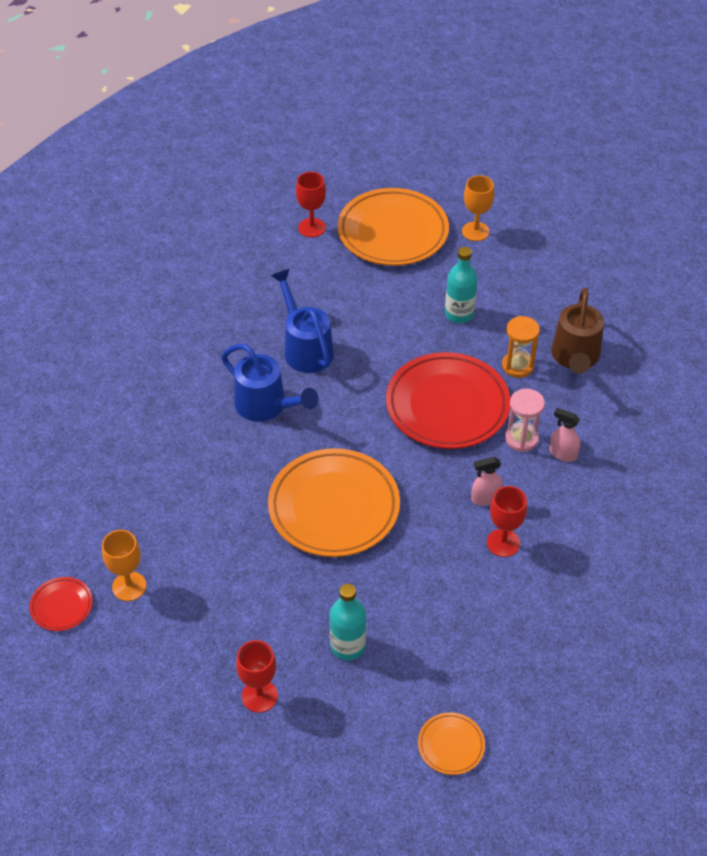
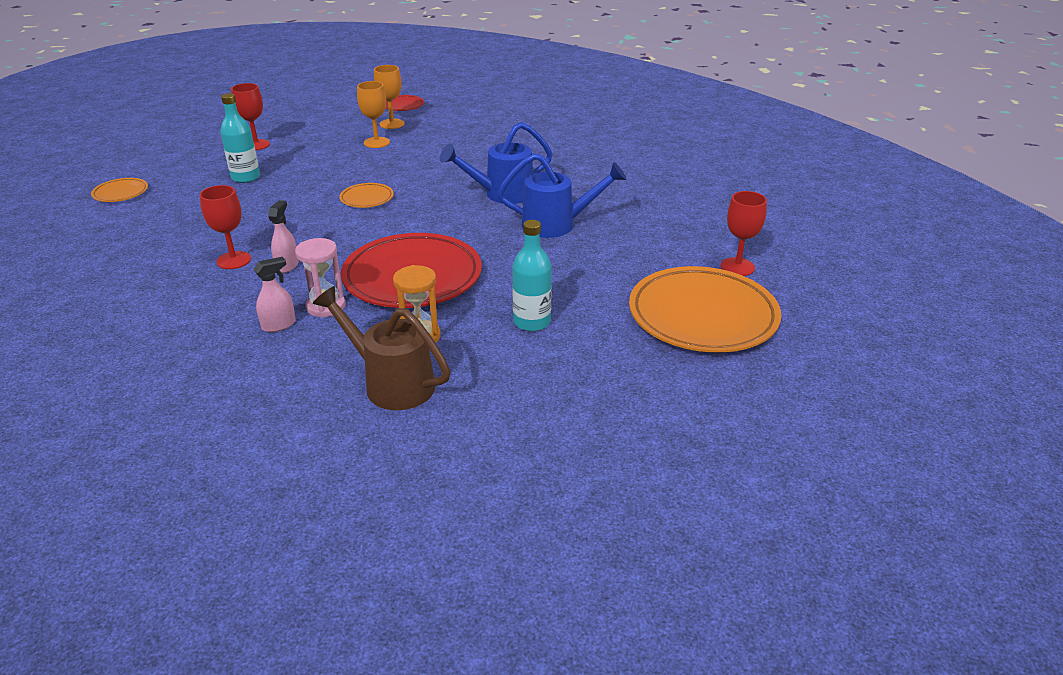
camera: 115 degrees right, 15 degrees down
orange plate [268,448,400,557] -> orange plate [339,183,394,208], size x0.45
orange goblet [462,175,494,241] -> orange goblet moved to [357,81,390,148]

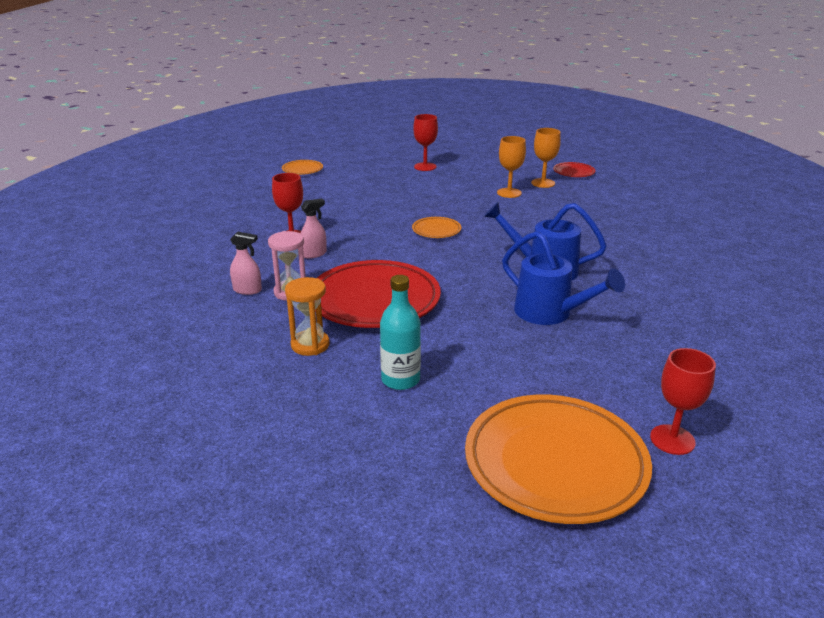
camera: 45 degrees right, 5 degrees down
turquoise bottle [220,93,260,183] -> none
brown watering can [313,286,450,410] -> none

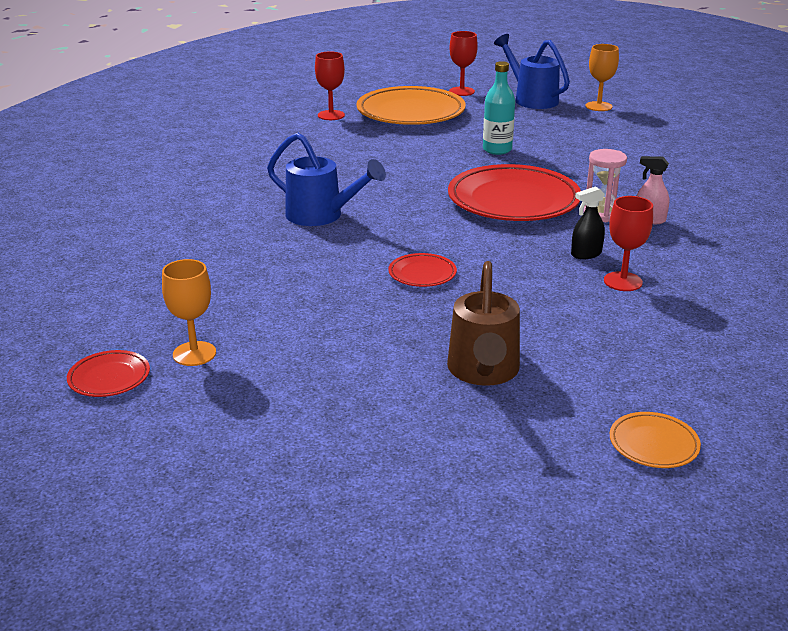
camera: 170 degrees left, 0 degrees up
orange hourglass [285,277,330,356] -> none
pink spray bottle [300,199,327,259] -> black spray bottle [571,186,605,259]
orange plate [412,217,461,238] -> red plate [388,253,457,287]
red goblet [413,114,438,171] -> red goblet moved to [449,31,478,96]
orange goblet [497,136,526,198] -> orange goblet moved to [586,44,619,111]
blue watering can [502,231,625,325] -> blue watering can moved to [494,34,570,109]
none -> brown watering can [447,261,520,386]

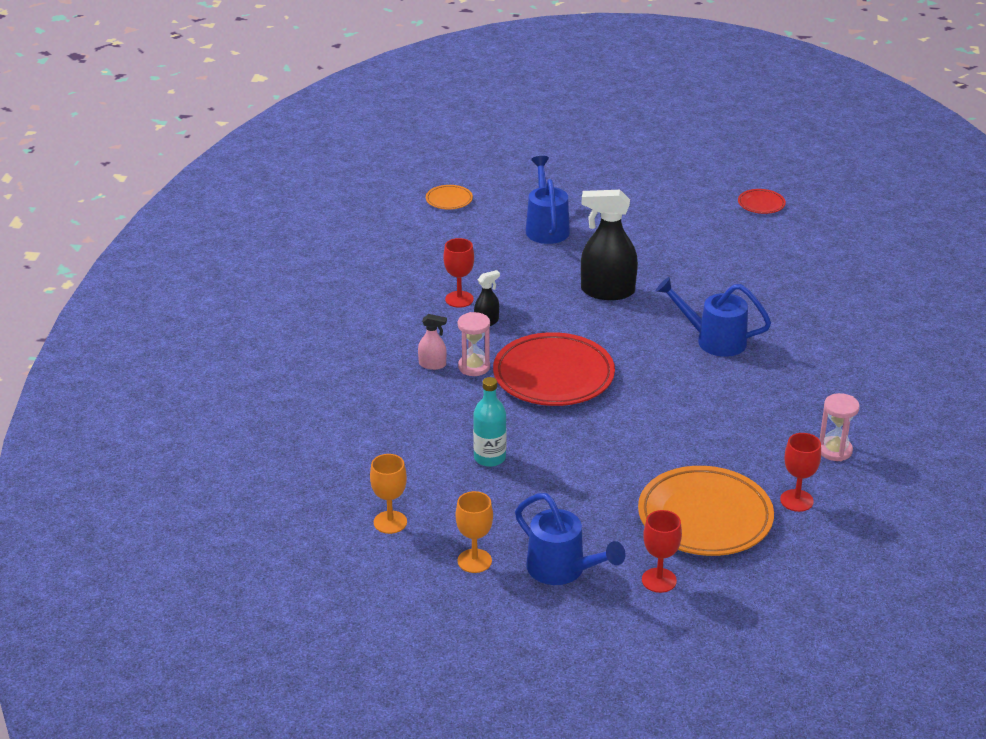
camera: 170 degrees right, 5 degrees up
orange goblet [162,259,216,366] -> orange goblet moved to [370,454,407,534]
red plate [388,253,457,287] -> black spray bottle [581,190,638,300]
brown watering can [447,261,520,386] -> blue watering can [526,156,570,244]
turquoise bottle [483,61,515,155] -> turquoise bottle moved to [473,377,507,467]
none -> pink hourglass [819,393,859,461]

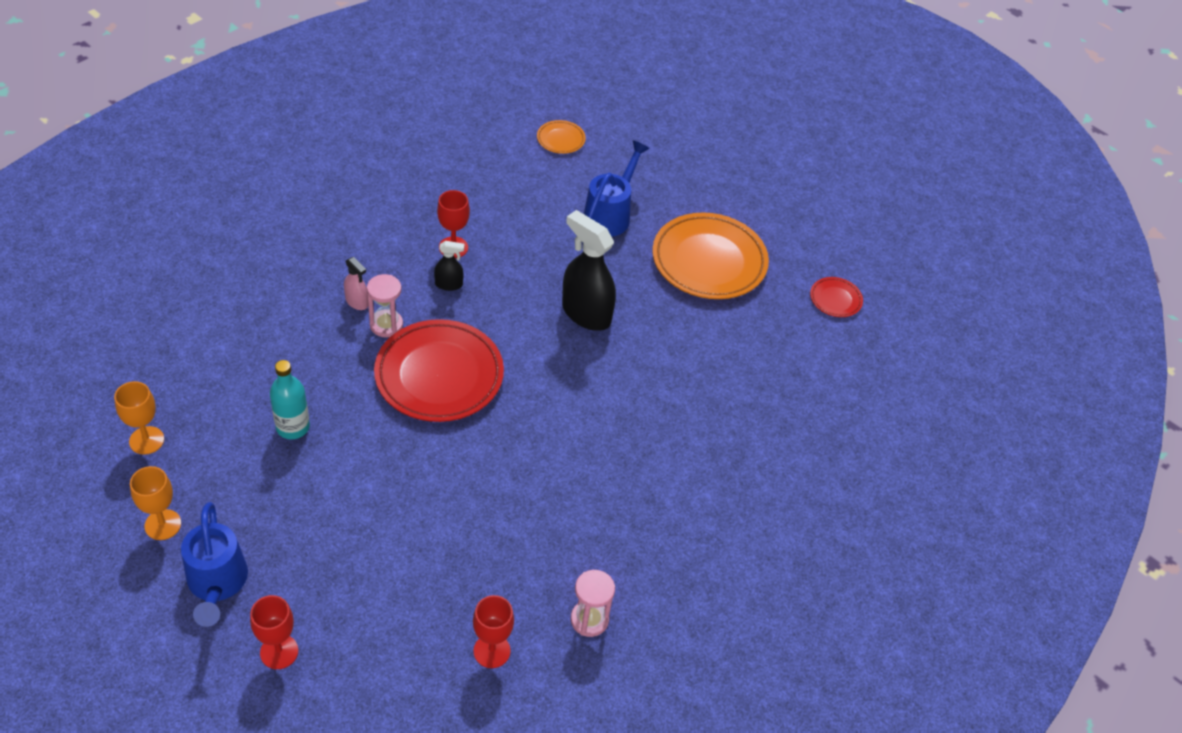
camera: 30 degrees right, 15 degrees up
orange plate [638,466,774,556] -> orange plate moved to [652,212,769,299]
blue watering can [656,277,771,357] -> none

